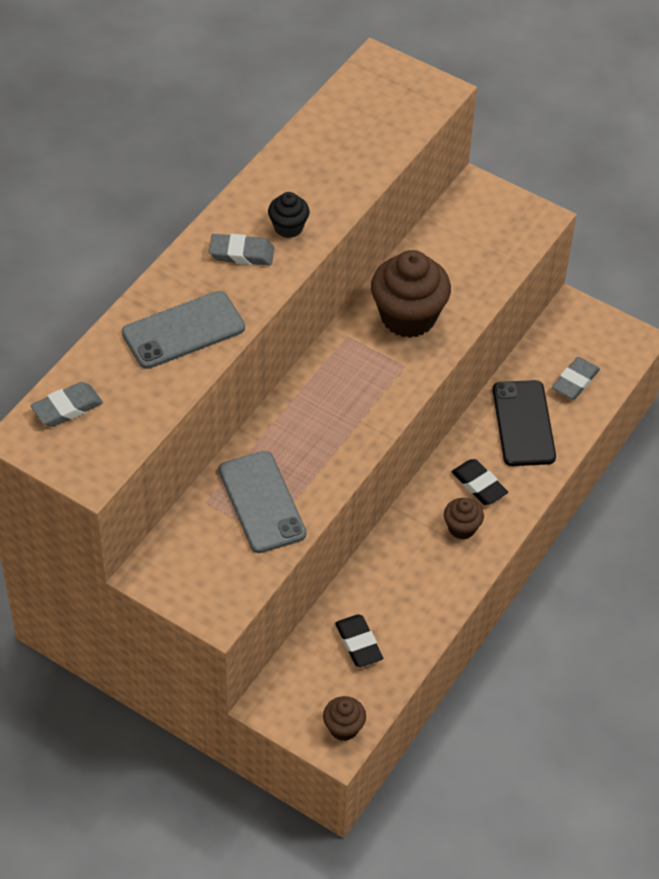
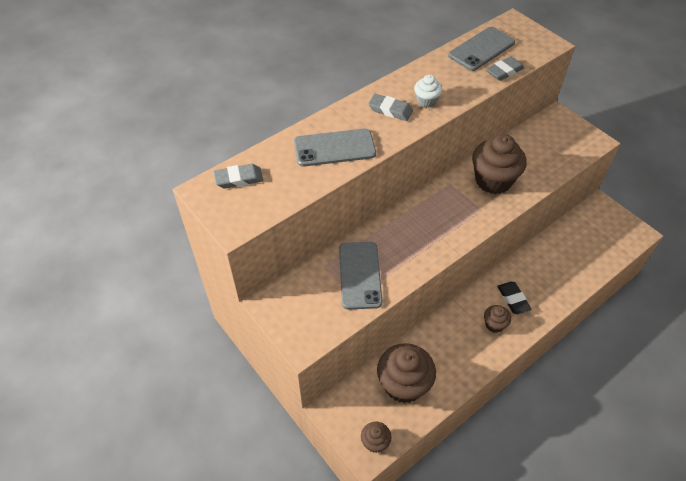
camera: 20 degrees right, 0 degrees up
black cupcake [268,192,309,238] -> white cupcake [414,75,442,108]
black eraser [335,614,383,667] -> brown cupcake [377,343,436,403]
black phone [493,380,556,466] -> none
grey eraser [552,357,600,400] -> grey eraser moved to [486,56,524,81]
none -> grey phone [448,27,515,71]

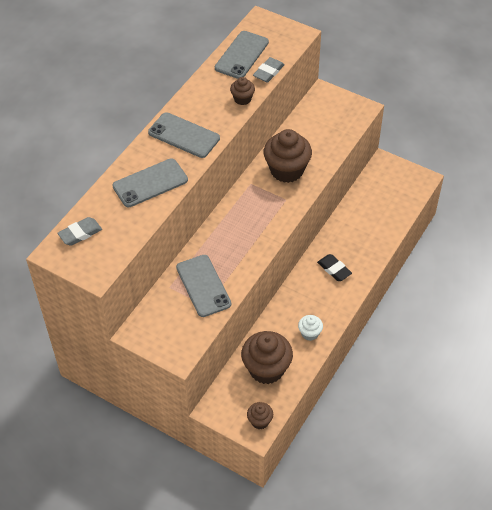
camera: 20 degrees left, 0 degrees up
grey eraser [368,94,413,121] -> grey phone [148,112,220,158]
white cupcake [414,75,442,108] -> white cupcake moved to [298,315,323,341]
brown cupcake [484,305,511,333] -> brown cupcake moved to [230,77,255,105]

